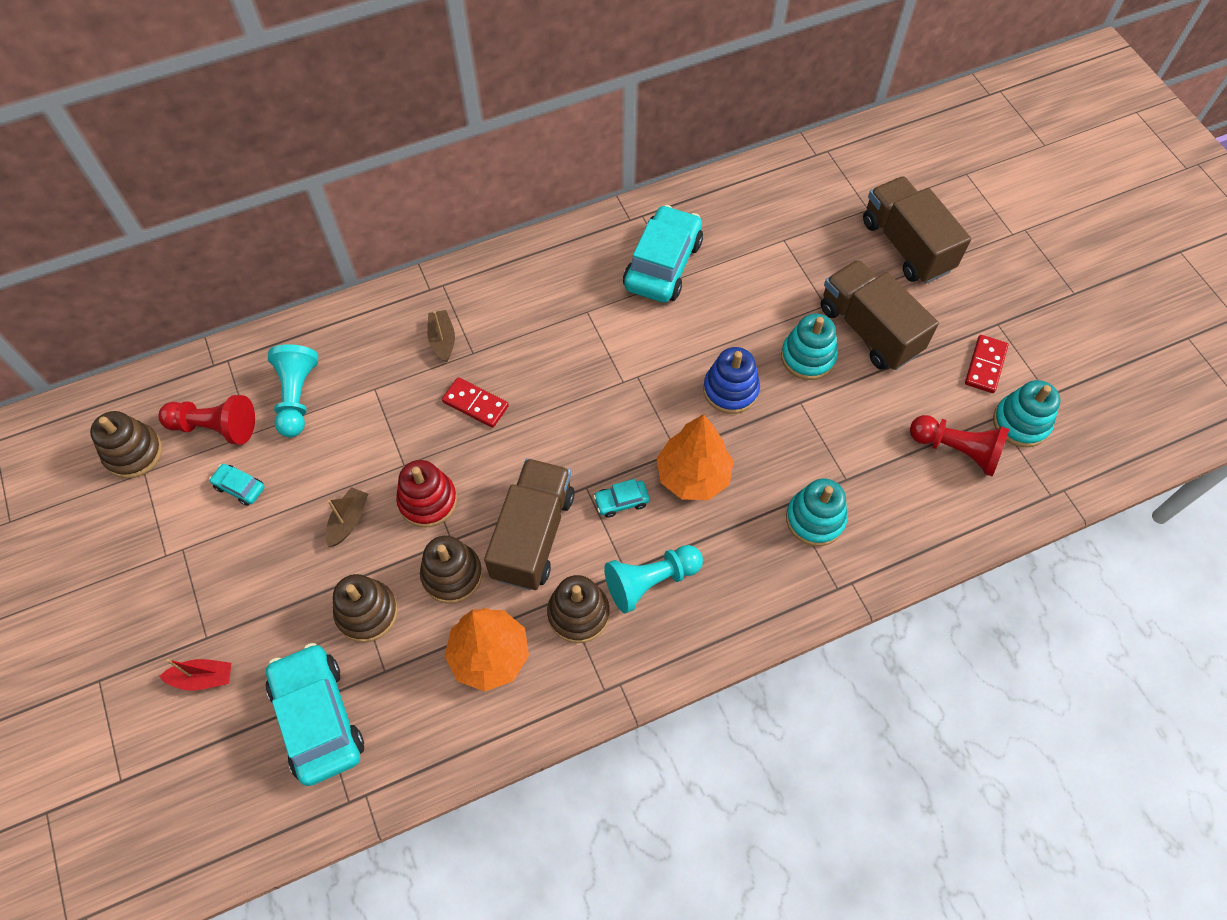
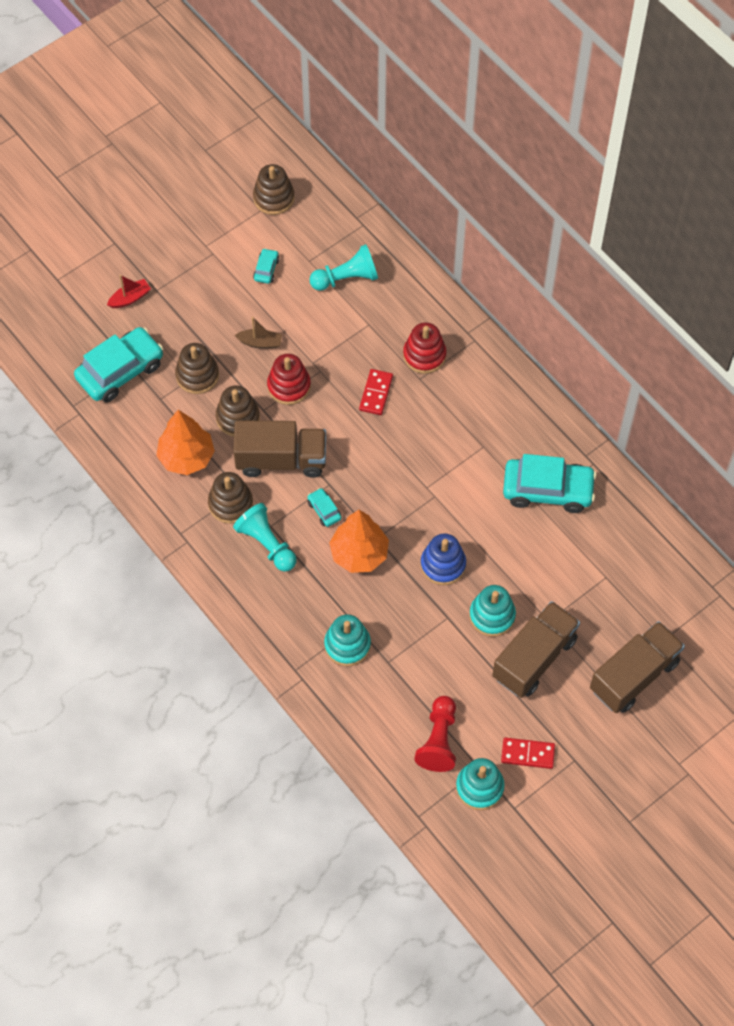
camera: 75 degrees right, 0 degrees up
red pawn [158,395,255,445] -> none
red boat [159,659,231,691] -> red boat turned 105 degrees counterclockwise [107,275,151,308]
brown boat [427,310,455,363] -> red stacking toy [403,323,446,374]

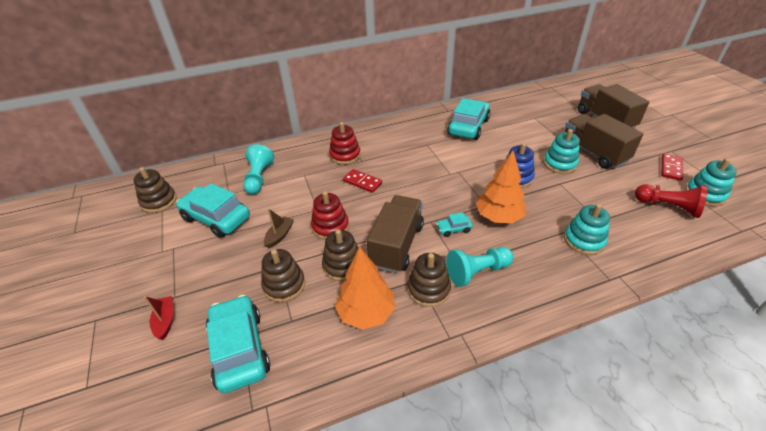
camera: 70 degrees left, 20 degrees down
turquoise car [253,248,280,284] -> turquoise car [176,183,250,238], size x2.25

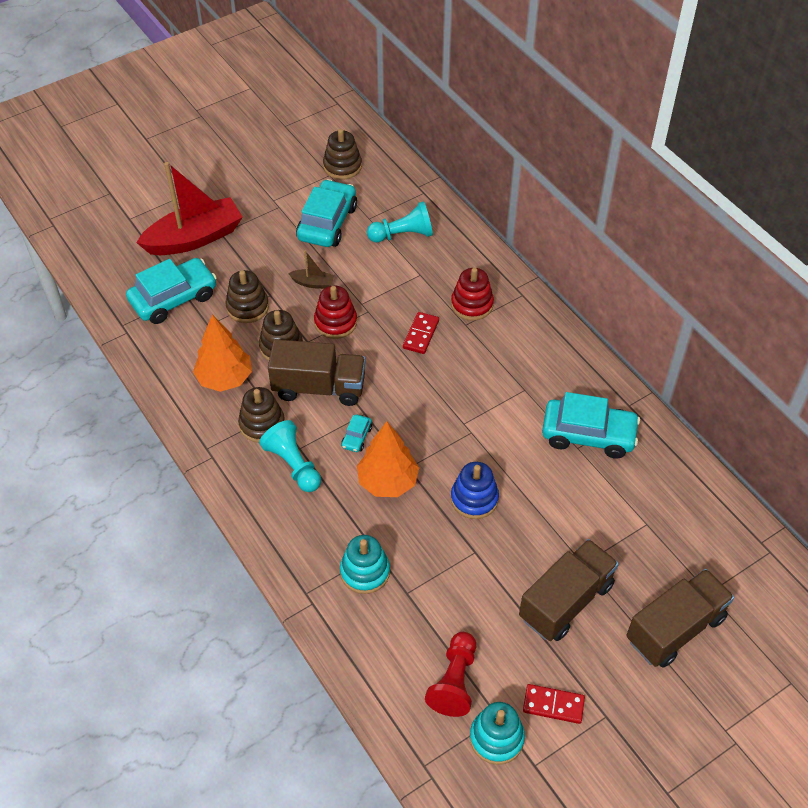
camera: 75 degrees right, 10 degrees up
red boat [144,296,173,340] -> red boat [136,162,243,255], size x2.37
turquoise car [436,212,473,237] -> turquoise car turned 135 degrees counterclockwise [341,415,372,452]
turquoise stacking toy [543,129,580,174] -> none

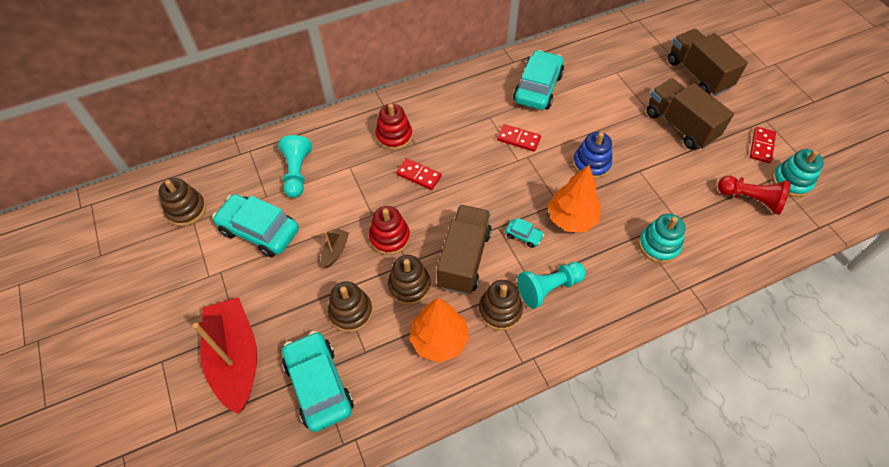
camera: 80 degrees left, 5 degrees up
none -> red domino [497,124,541,152]

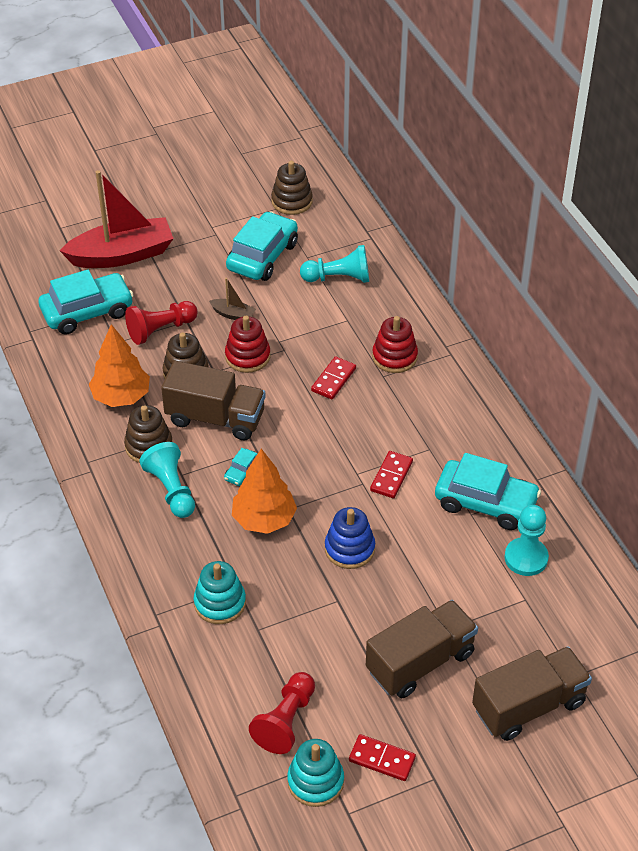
camera: 90 degrees right, 10 degrees down
brown stacking toy [328,281,373,332] -> red pawn [125,301,198,345]
none -> turquoise pawn [505,505,549,576]

